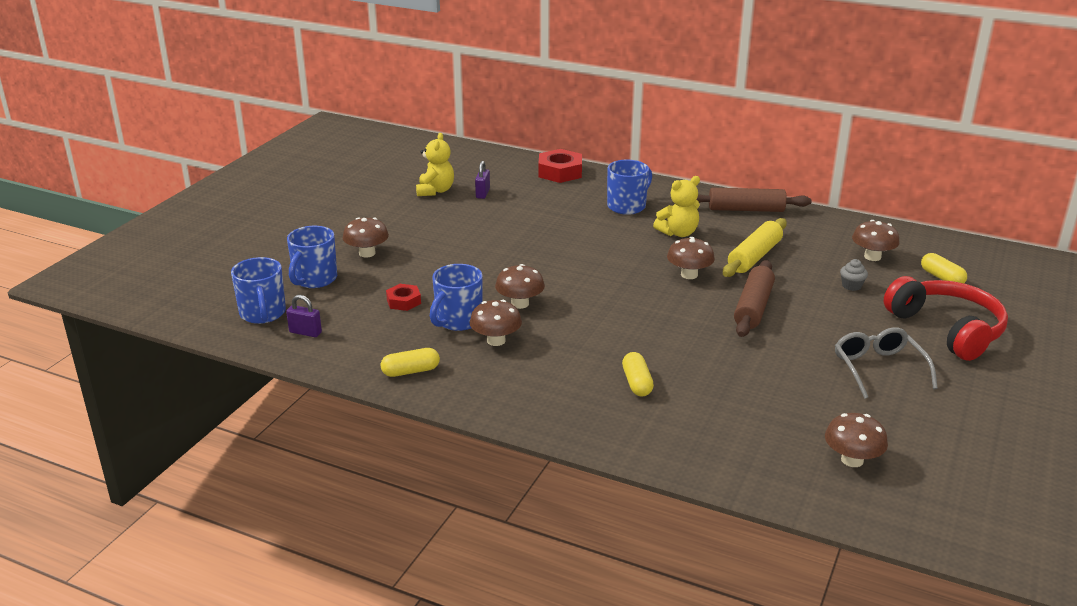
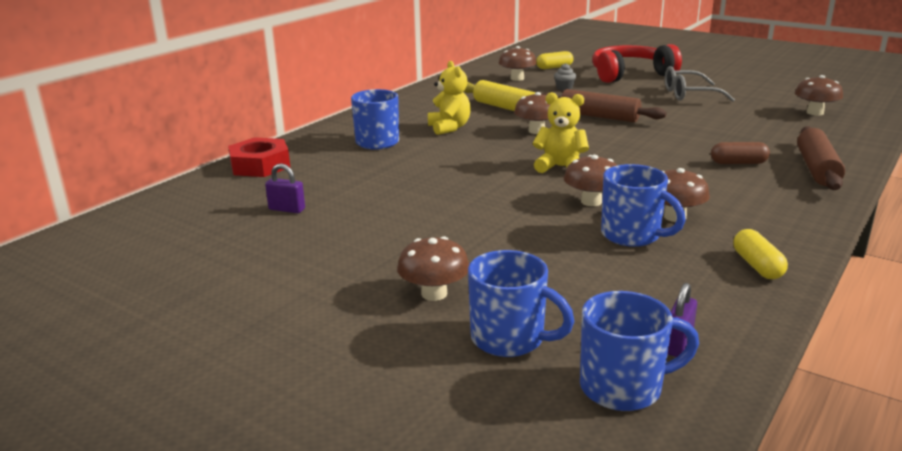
camera: 80 degrees left, 5 degrees down
red nut [386,284,421,311] -> none
yellow teddy bear [416,133,454,196] -> yellow teddy bear moved to [533,92,589,173]
yellow capsule [622,352,654,396] -> brown capsule [711,142,770,164]
brown rolling pin [697,188,811,212] -> brown rolling pin moved to [797,126,845,190]

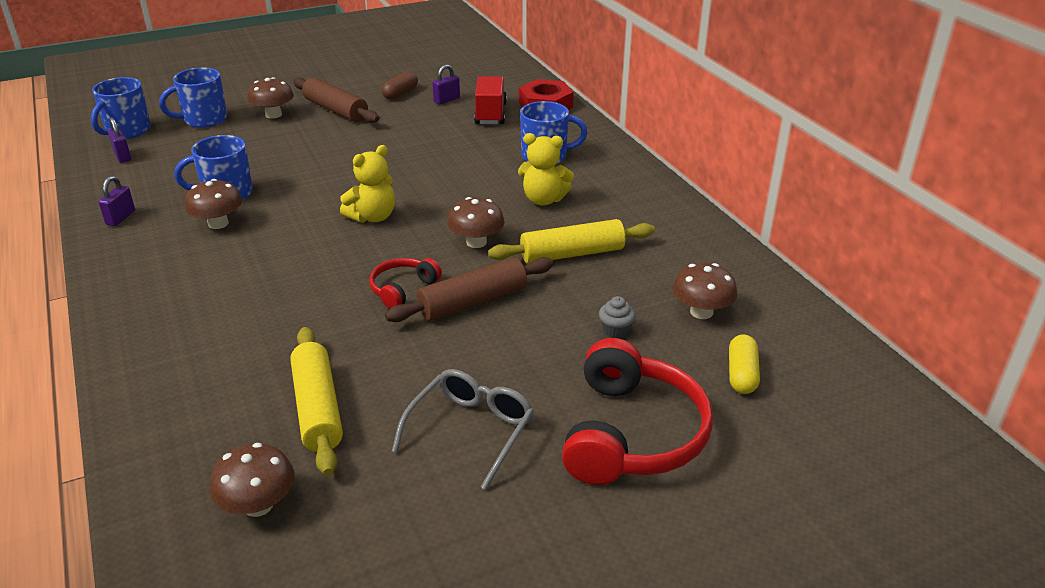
camera: 120 degrees right, 10 degrees up
brown mushroom [564,155,618,206] -> none
brown capsule [711,142,770,164] -> brown capsule moved to [382,71,418,100]
yellow capsule [734,229,788,279] -> purple padlock [98,176,135,226]
brown rolling pin [797,126,845,190] -> brown rolling pin moved to [293,77,379,123]
none -> yellow rolling pin [290,327,343,476]
none -> red headphones [369,258,442,309]
none -> red truck [474,76,507,124]

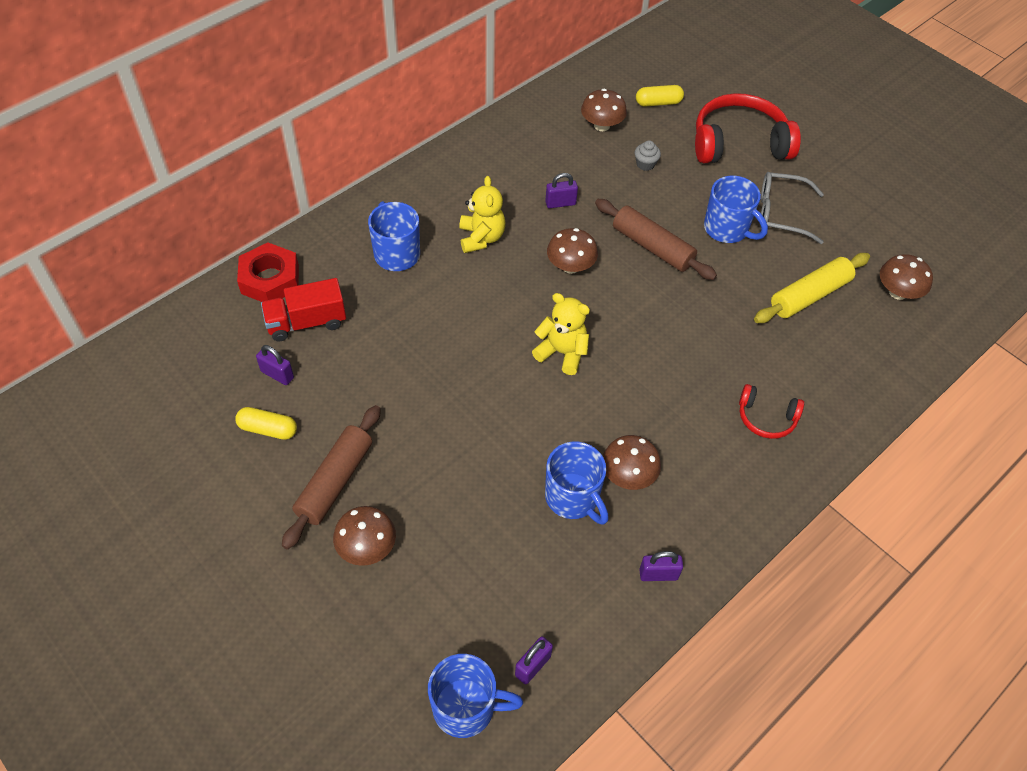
camera: 110 degrees left, 20 degrees up
blue mug [159,67,227,128] -> blue mug moved to [704,176,768,243]
red headphones [369,258,442,309] -> red headphones moved to [739,384,804,439]
brown capsule [382,71,418,100] -> yellow capsule [235,407,297,440]
yellow rolling pin [488,219,655,264] -> purple padlock [545,173,578,208]

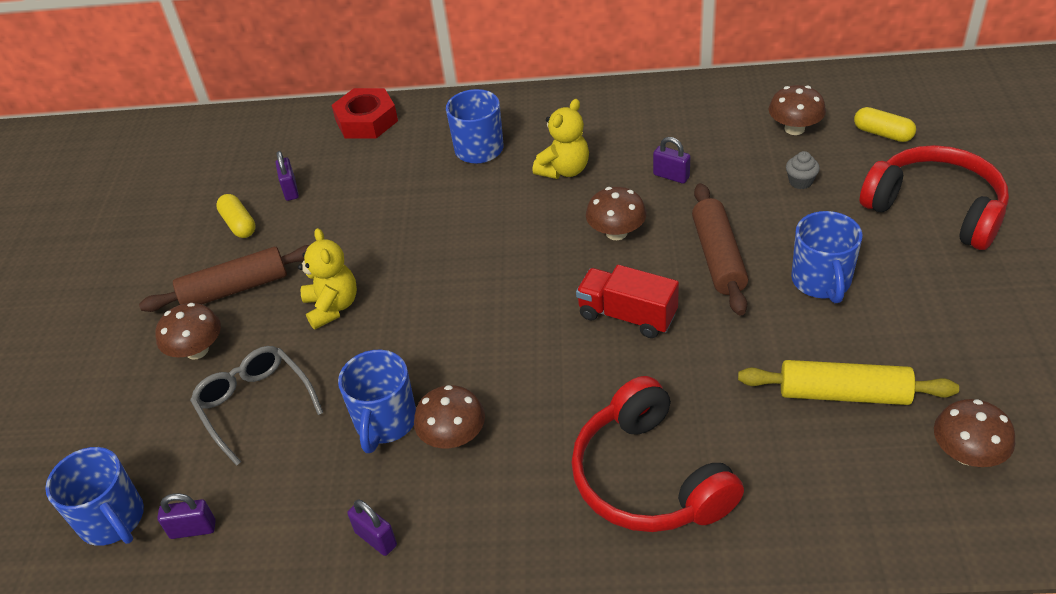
camera: 50 degrees right, 10 degrees down
red truck [261,278,346,341] -> red truck moved to [576,265,679,338]
yellow teddy bear [532,293,590,375] -> yellow teddy bear moved to [298,228,357,329]
red headphones [739,384,804,439] -> red headphones [571,376,744,532], size x1.95
grey glasses [760,172,824,244] -> grey glasses moved to [190,346,323,466]

